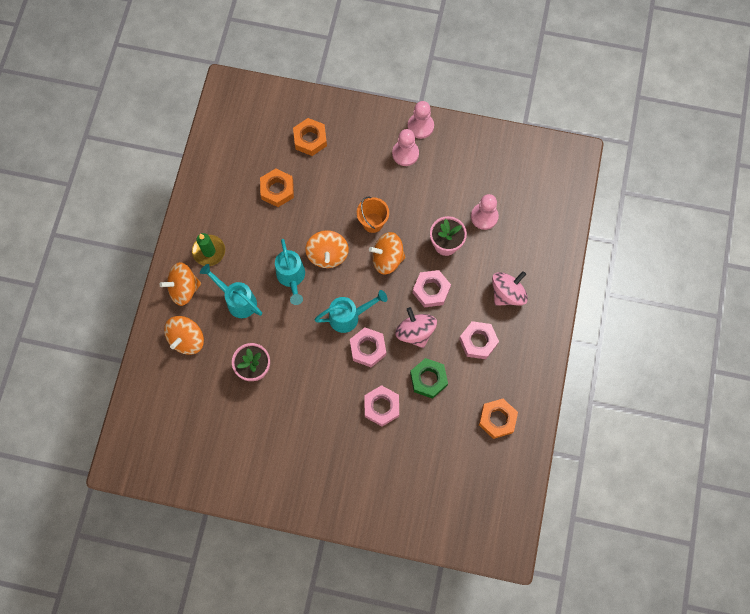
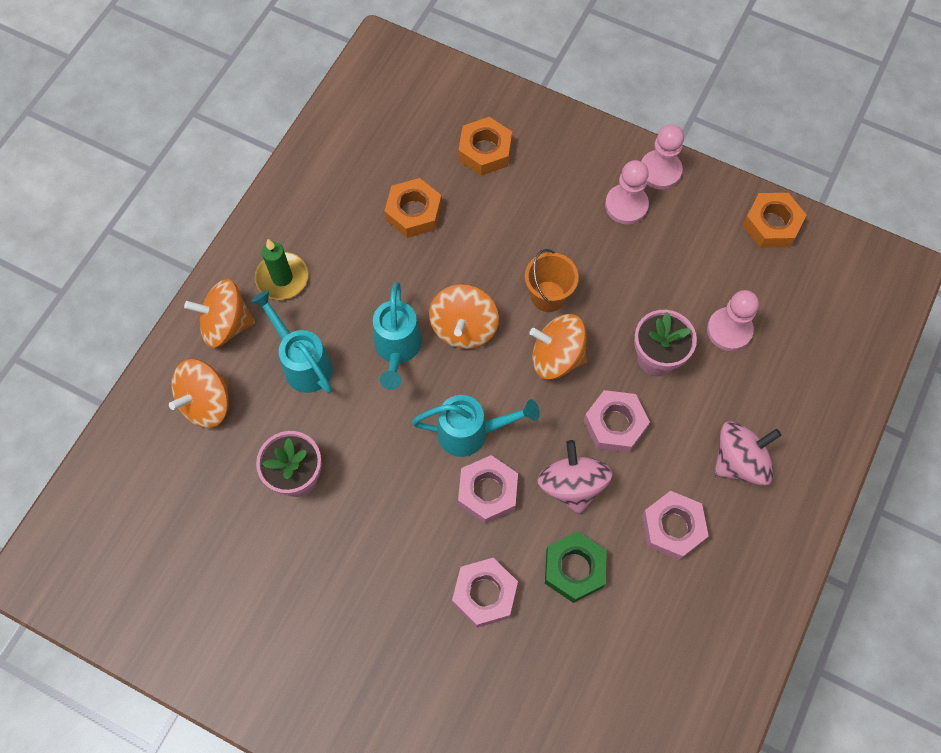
camera: 15 degrees right, 5 degrees down
orange nut [479,399,518,439] -> orange nut moved to [742,193,806,248]

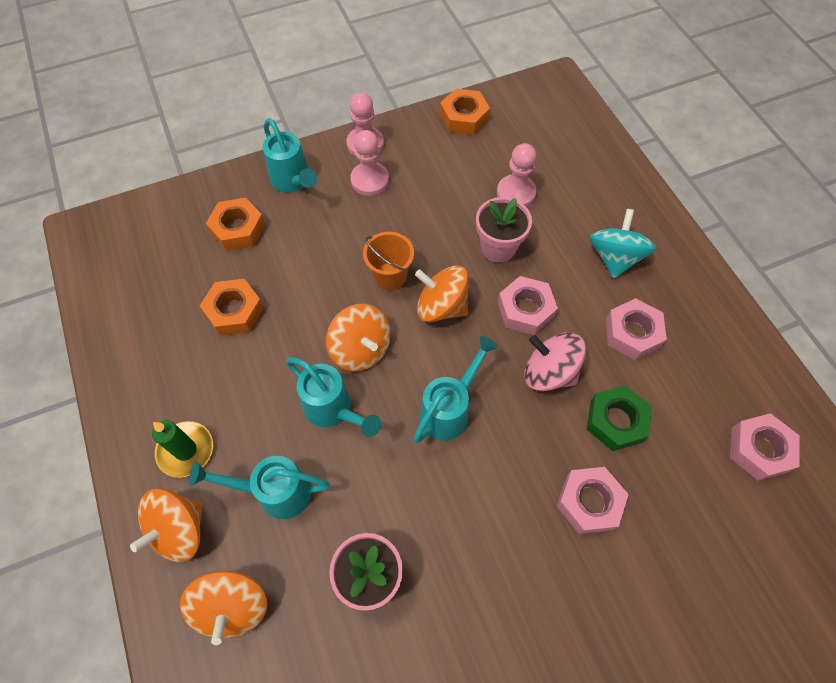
camera: 50 degrees left, 5 degrees down
pink nut [458,455,518,524] -> pink nut moved to [730,413,800,481]
orange spinning top [530,314,587,379] -> orange spinning top turned 60 degrees clockwise [415,265,469,322]
pink spinning top [714,421,781,486] -> turquoise spinning top [590,209,656,278]
none -> turquoise watering can [263,118,317,192]

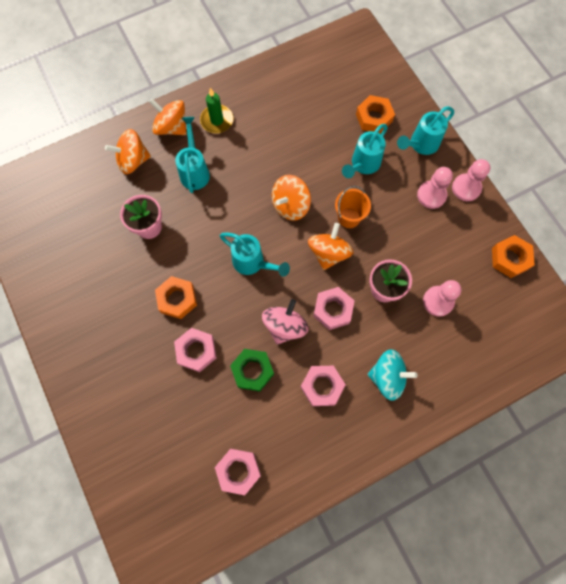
camera: 85 degrees right, 10 degrees up
orange nut [200,279,264,336] -> orange nut moved to [155,276,197,319]
turquoise watering can [286,357,381,437] -> turquoise watering can moved to [342,124,388,178]

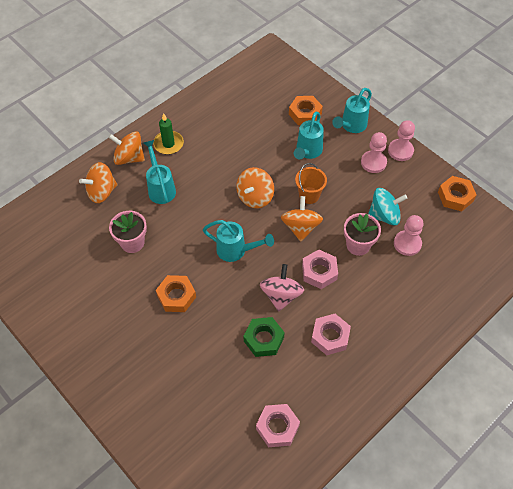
camera: 15 degrees left, 15 degrees down
pink nut [174,328,217,372] -> none
turquoise spinning top [368,349,418,401] -> turquoise spinning top moved to [368,188,407,225]

